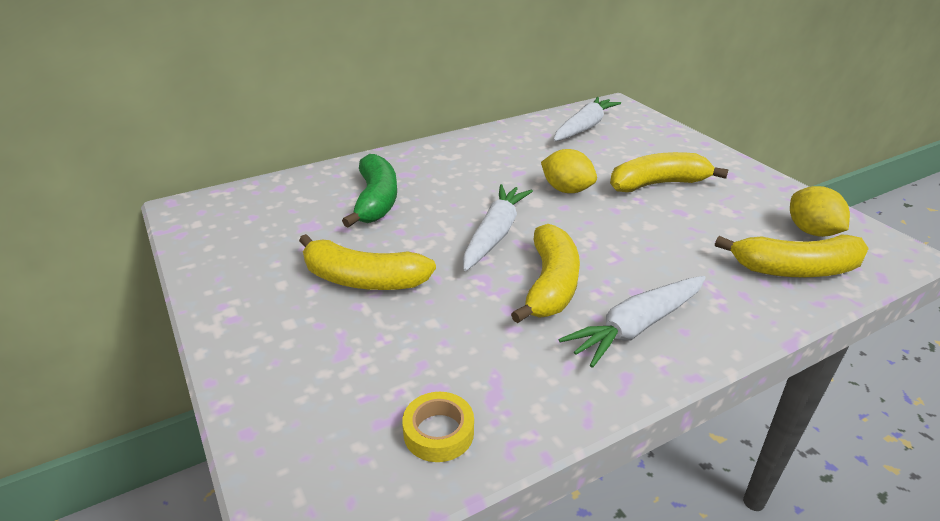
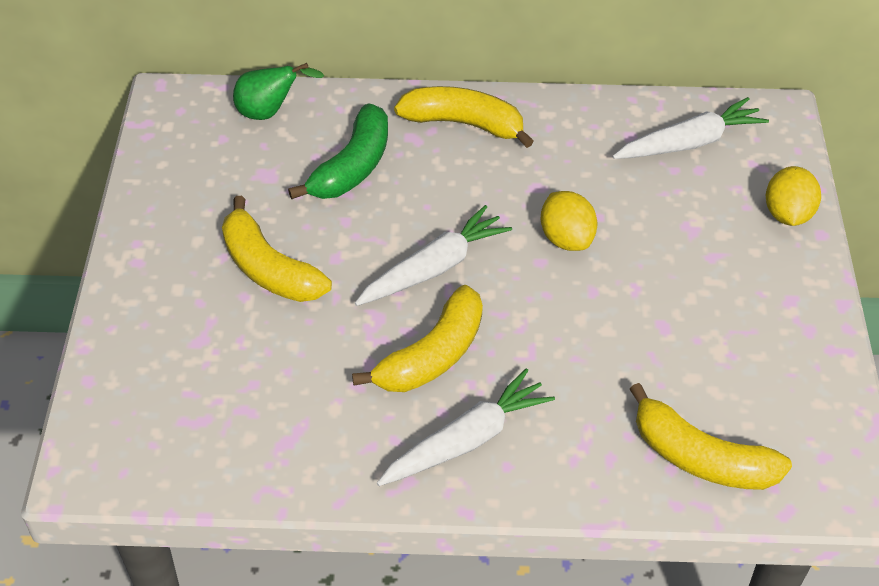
camera: 30 degrees right, 15 degrees up
yellow tape [402,392,474,462] -> none
white carrot [558,276,706,368] -> white carrot turned 150 degrees clockwise [377,368,555,486]
yellow banana [610,152,729,192] -> yellow banana moved to [394,86,534,148]
yellow lemon [790,186,850,237] -> yellow lemon moved to [766,166,821,226]
none -> green pear [233,63,324,120]

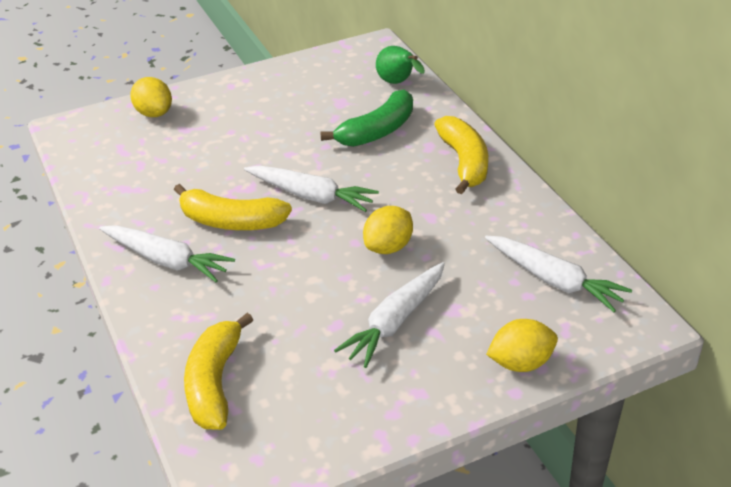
camera: 65 degrees right, 10 degrees down
yellow banana [222,196,332,302] -> none
green banana [288,103,388,199] -> green banana turned 45 degrees counterclockwise [320,90,413,147]
none -> yellow lemon [130,77,172,117]
none -> white carrot [334,262,445,368]

